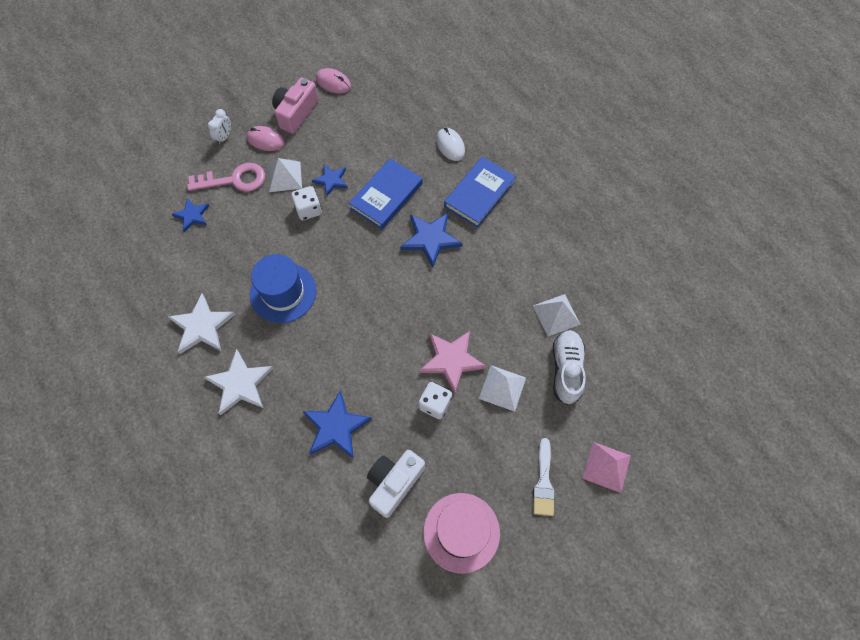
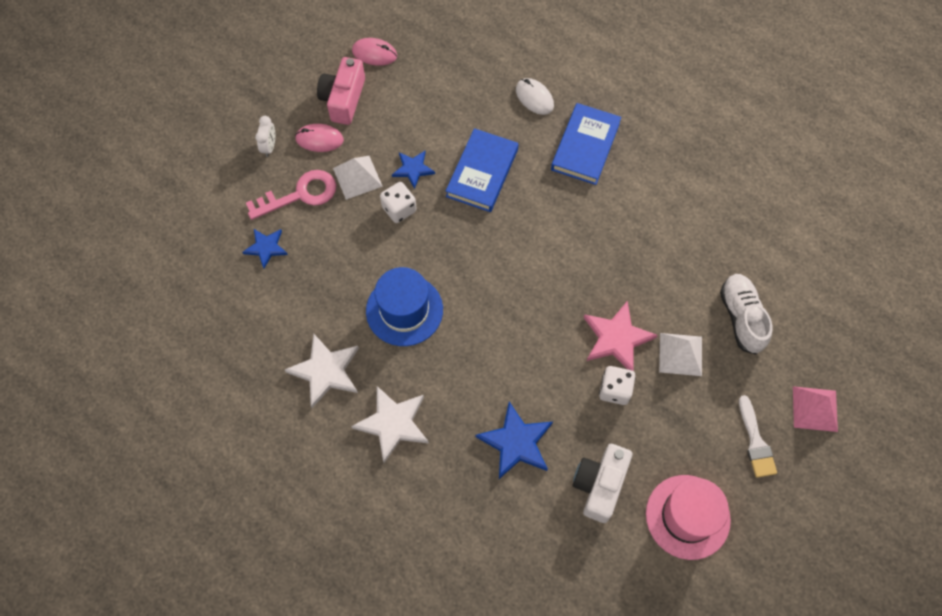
camera: 15 degrees left, 0 degrees up
blue star [400,213,463,268] -> none
white pyramid [533,294,581,337] -> none

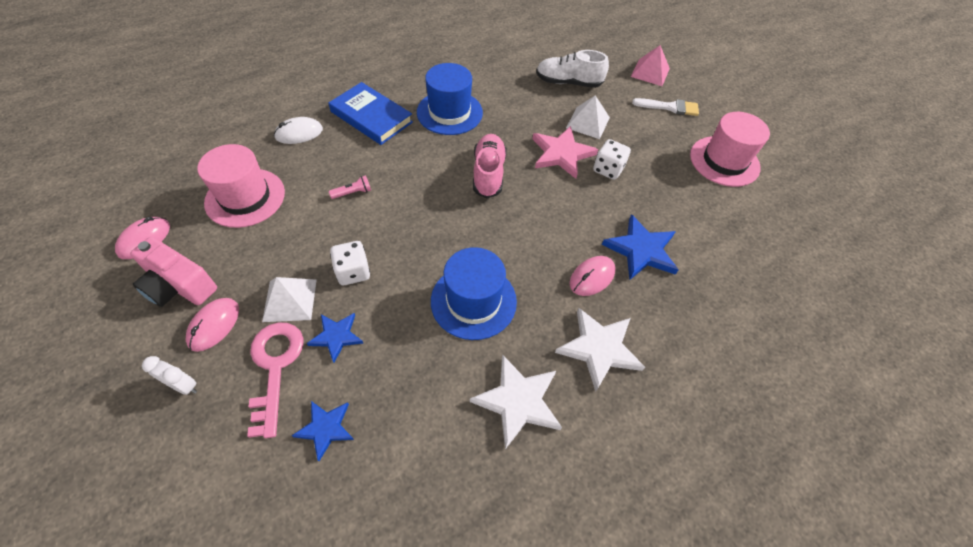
camera: 75 degrees left, 10 degrees down
blue star [392,151,435,189] -> blue star moved to [306,313,363,362]
blue book [446,128,519,212] -> pink flashlight [329,175,371,199]
white camera [572,444,632,523] -> none
none -> pink hat [197,144,285,228]
none -> blue hat [417,63,483,135]
none -> pink shoe [473,134,507,198]
none -> pink mouse [570,256,615,296]

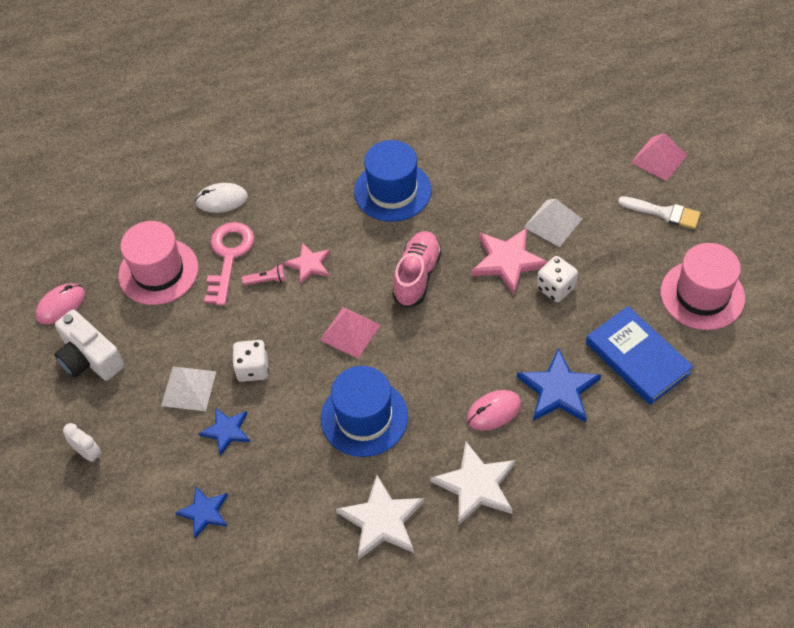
camera: 20 degrees right, 0 degrees up
pink camera [130,237,217,307] -> white camera [55,310,124,381]
pink mouse [186,298,239,352] -> none
pink key [247,322,304,438] -> pink key moved to [204,222,254,306]
blue book [329,82,413,145] -> blue book moved to [586,306,694,405]
white shoe [536,50,609,88] -> none
none -> pink star [284,243,330,284]
none -> pink pyramid [320,307,381,359]

